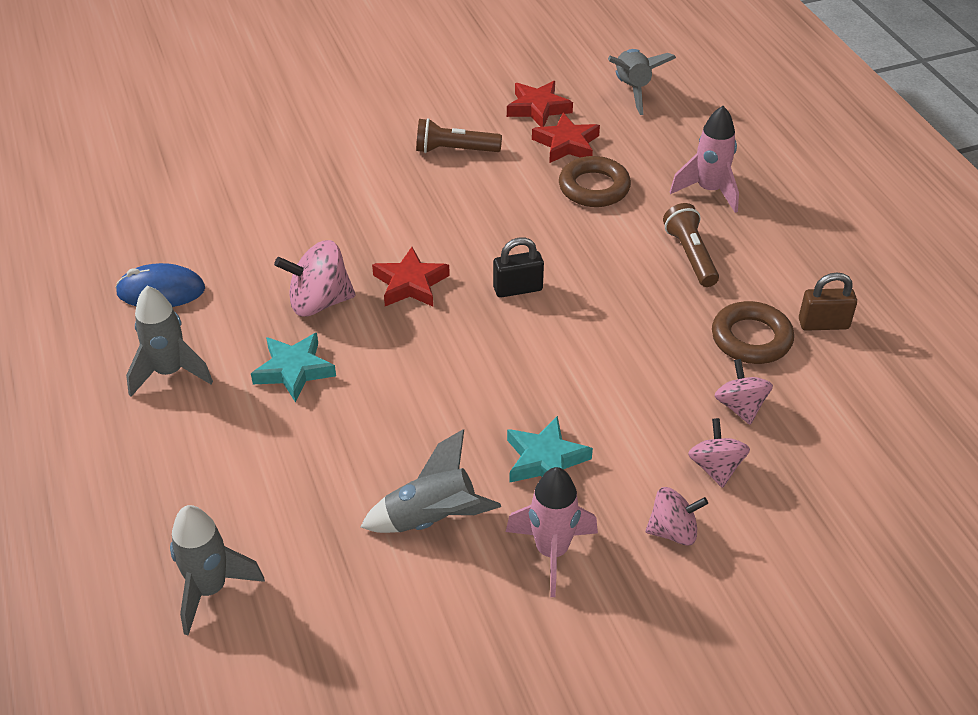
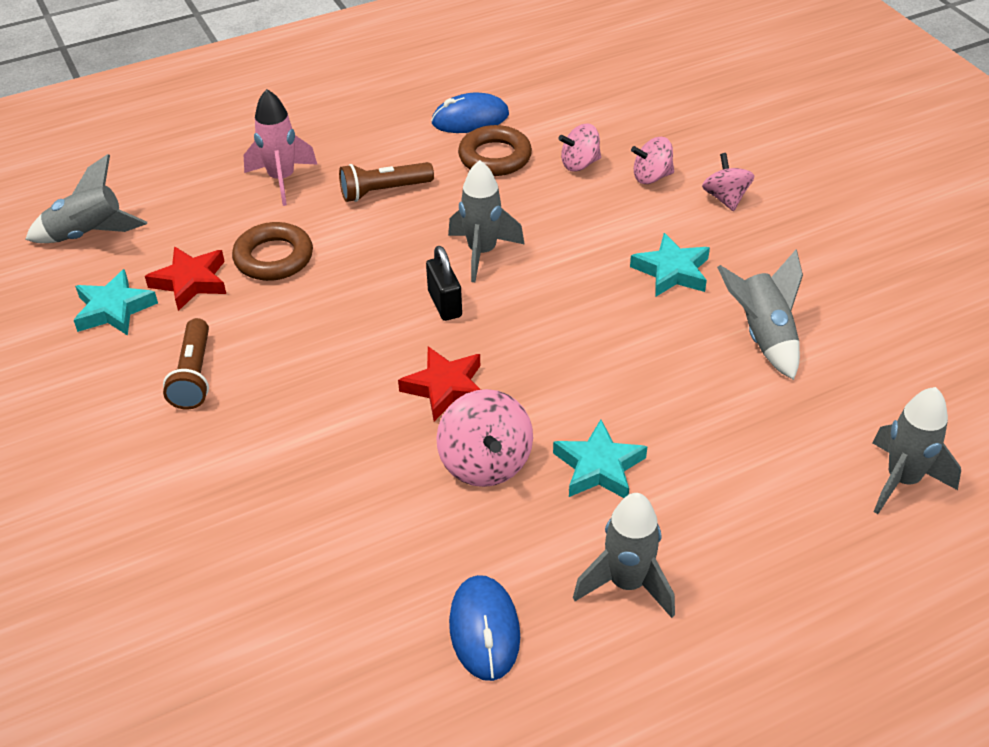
camera: 95 degrees left, 0 degrees up
pink rocket [506,467,598,597] -> none
red star [507,81,573,127] -> turquoise star [74,269,158,336]
brown padlock [799,272,857,331] -> blue mouse [431,93,509,133]
none -> grey rocket [448,160,525,282]

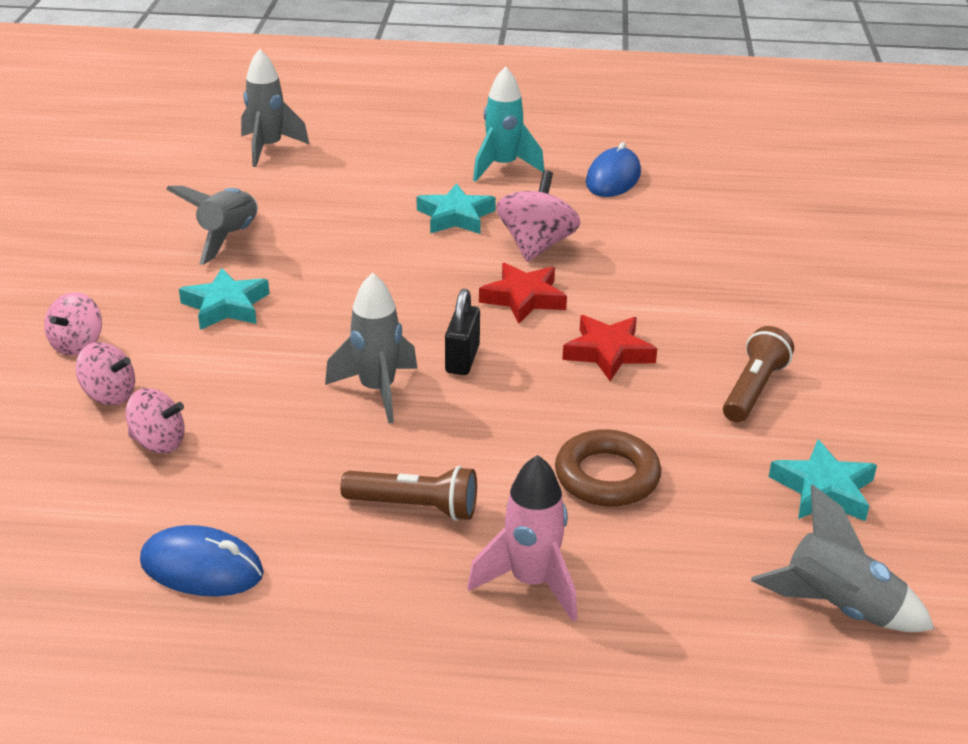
camera: 150 degrees left, 10 degrees down
red star [145,246,226,311] -> red star moved to [562,315,657,381]
brown ring [458,125,532,176] -> none
grey rocket [573,493,675,618] -> turquoise rocket [473,66,544,182]

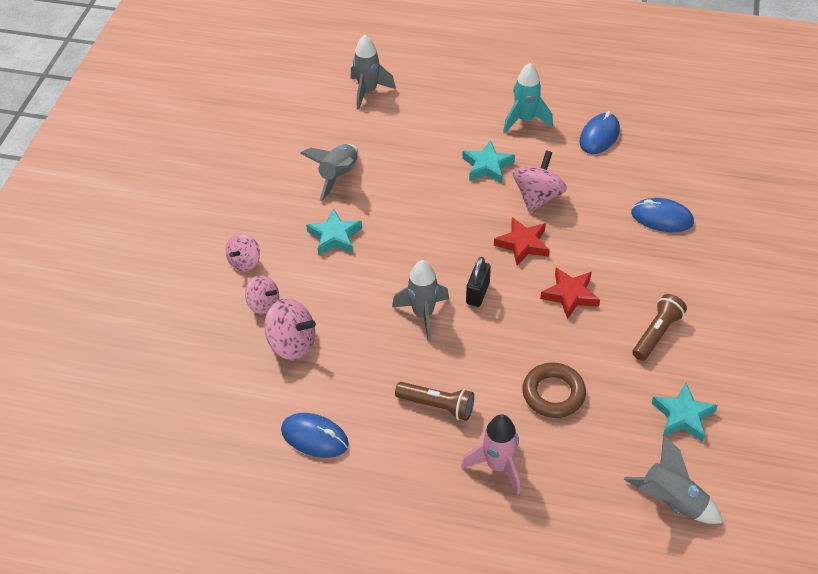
camera: 10 degrees right, 15 degrees up
pink spinning top [126,388,185,453] -> pink spinning top [264,298,316,361], size x1.51
none -> blue mouse [631,198,694,232]

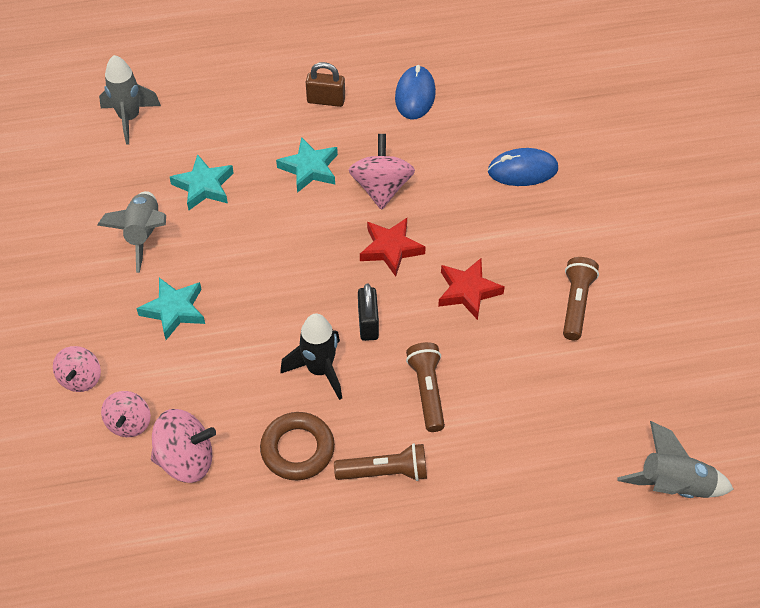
camera: 25 degrees left, 5 degrees up
pink spinning top [245,275,279,315] -> pink spinning top turned 90 degrees clockwise [101,391,151,437]
blue mouse [281,413,349,458] -> none
grey rocket [392,260,449,341] -> black rocket [280,314,342,400]
pink rocket [461,414,520,495] -> none
turquoise rocket [503,63,553,133] -> brown padlock [306,62,345,107]
brown ring [522,362,586,418] -> brown ring moved to [260,412,335,480]
turquoise star [652,383,718,442] -> turquoise star moved to [170,154,234,210]
none -> brown flashlight [406,342,445,432]

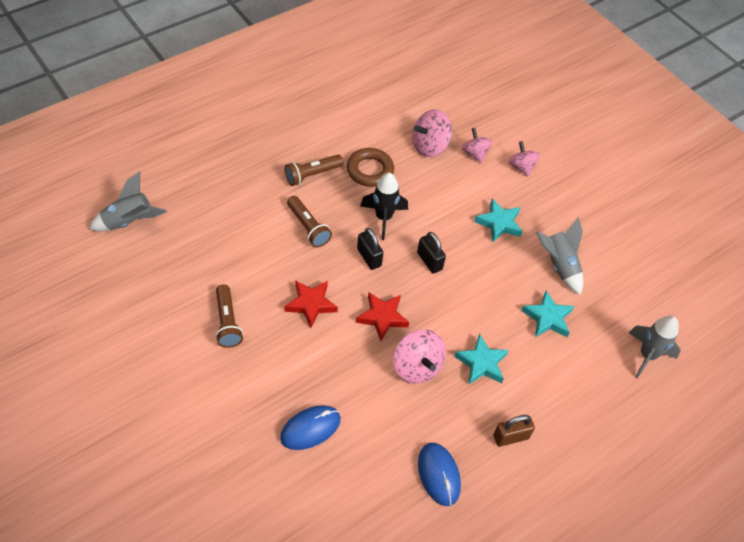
camera: 150 degrees right, 0 degrees up
none -> black padlock [417,232,446,274]

